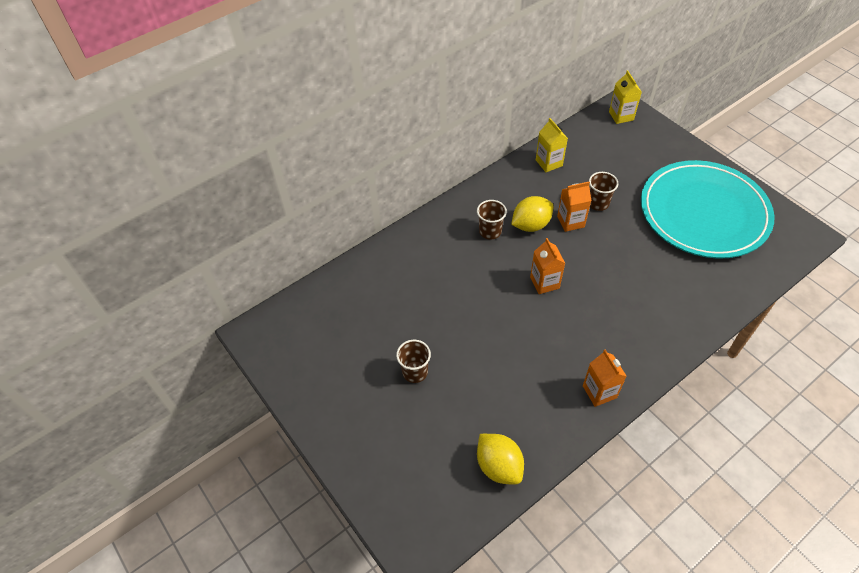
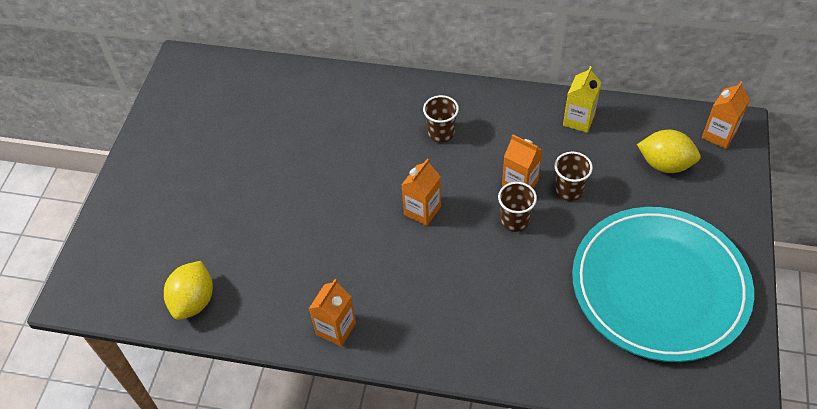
camera: 50 degrees right, 0 degrees up
brown cup [396,340,431,383] -> brown cup moved to [498,182,537,232]
yellow lemon [511,196,553,232] -> yellow lemon moved to [637,130,700,173]
yellow carton [609,70,642,124] -> orange carton [702,81,750,149]

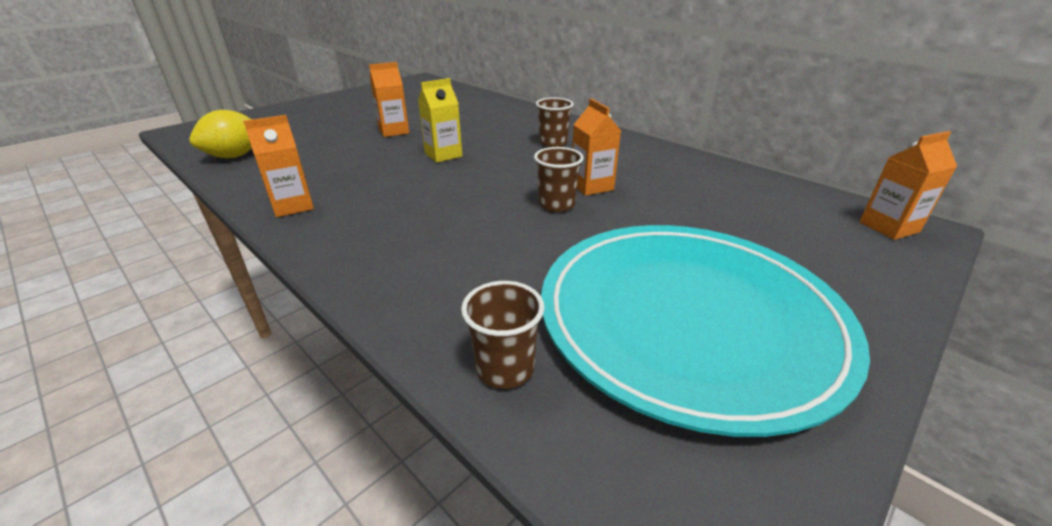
camera: 30 degrees right, 20 degrees down
orange carton [402,158,441,226] -> orange carton moved to [369,62,409,137]
brown cup [555,152,593,201] -> brown cup moved to [461,281,544,389]
yellow carton [563,66,602,133] -> yellow carton moved to [418,78,462,163]
yellow lemon [637,130,700,173] -> none

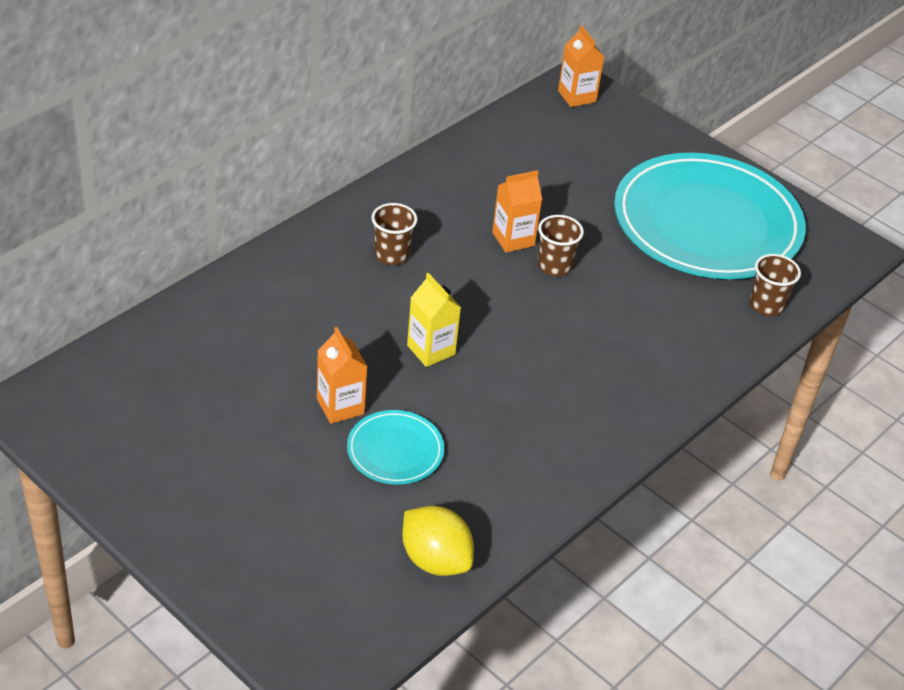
camera: 95 degrees left, 10 degrees up
orange carton [243,115,314,217] -> none
none -> turquoise plate [347,410,444,485]

